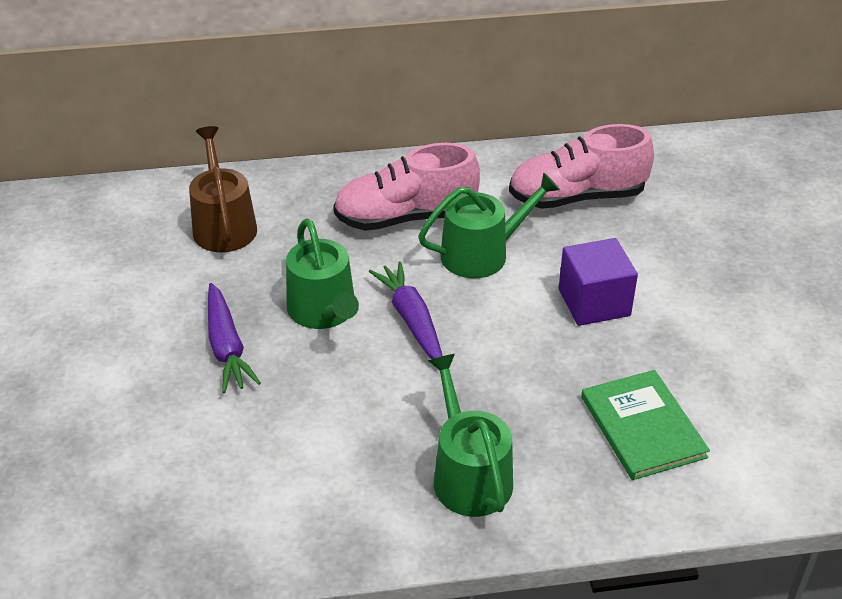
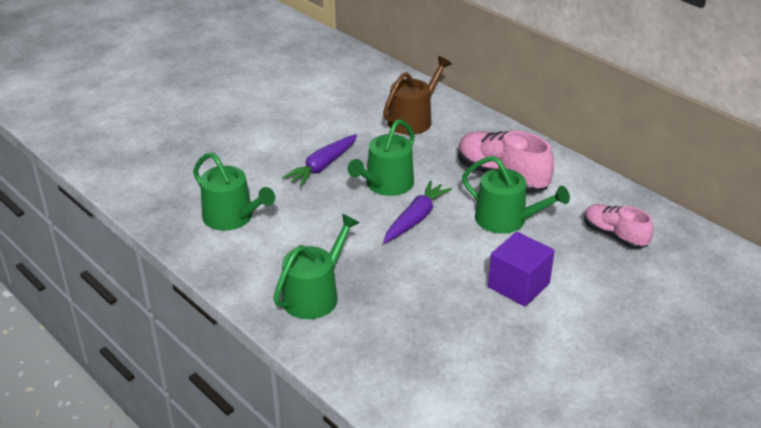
camera: 55 degrees right, 5 degrees down
pink shoe [509,124,654,209] -> pink shoe [584,204,653,249], size x0.63
green book [581,370,710,480] -> none
none -> green watering can [193,152,275,231]

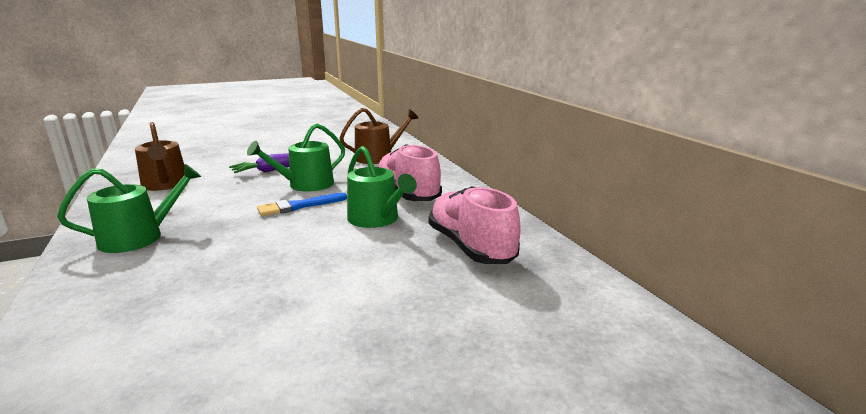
camera: 20 degrees right, 15 degrees down
green watering can [193,152,275,231] -> brown watering can [135,122,185,191]
purple carrot [384,181,452,243] -> blue brush [257,193,347,216]
purple cube [488,232,555,307] -> none
pink shoe [584,204,653,249] -> pink shoe [428,186,521,264], size x1.58

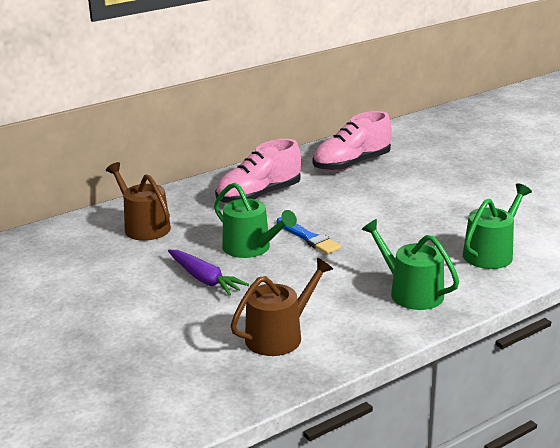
camera: 100 degrees left, 5 degrees up
green watering can [347,146,417,228] -> green watering can moved to [463,184,532,269]

